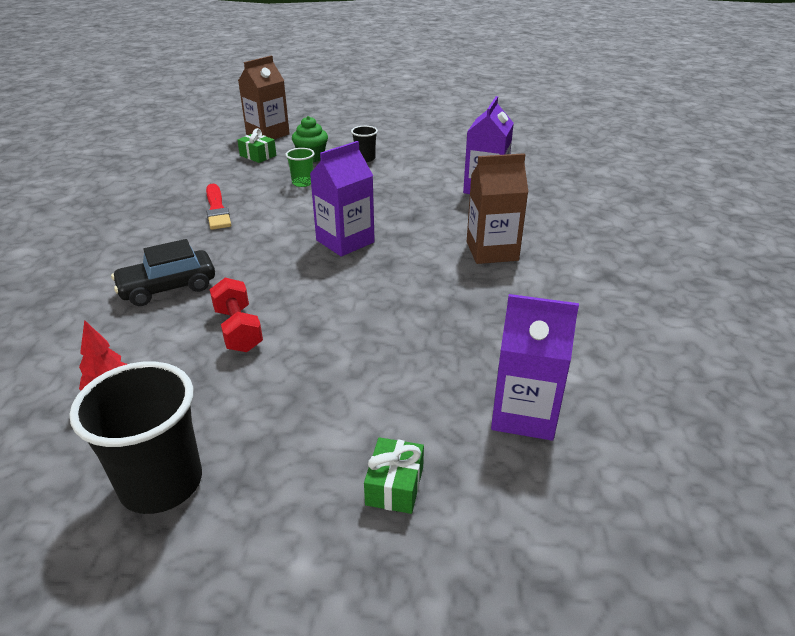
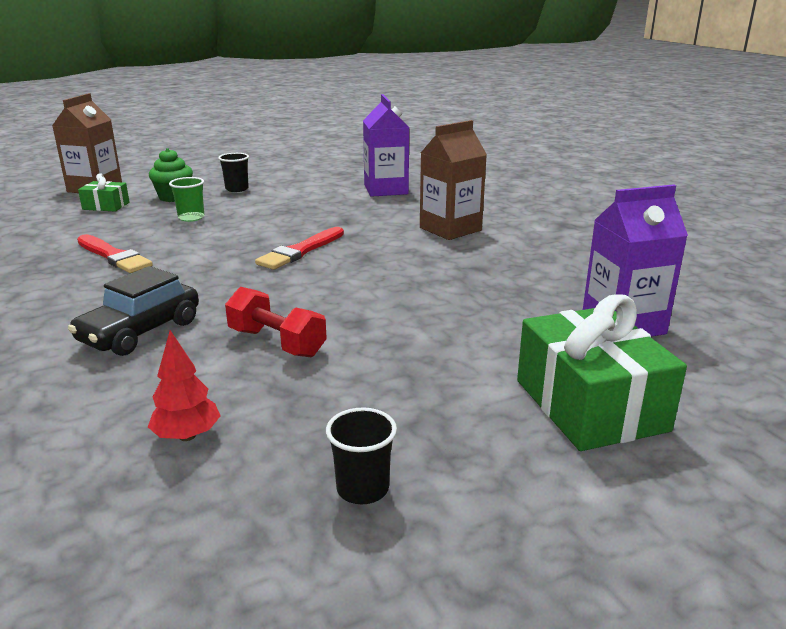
camera: 30 degrees left, 10 degrees down
black cup [69,361,202,514] -> black cup [326,407,397,504], size x0.50
purple carton [310,141,375,257] -> red brush [255,227,344,270]
green gift [364,437,424,514] -> green gift [517,294,687,451], size x1.97

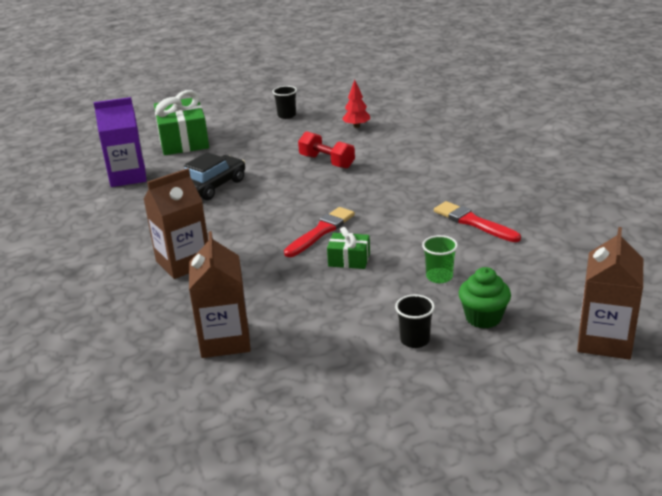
camera: 175 degrees left, 5 degrees up
black car [68,266,199,356] -> black car moved to [184,152,245,200]
green gift [78,173,130,212] -> green gift moved to [327,227,370,269]
purple carton [363,94,409,197] -> brown carton [189,231,251,358]

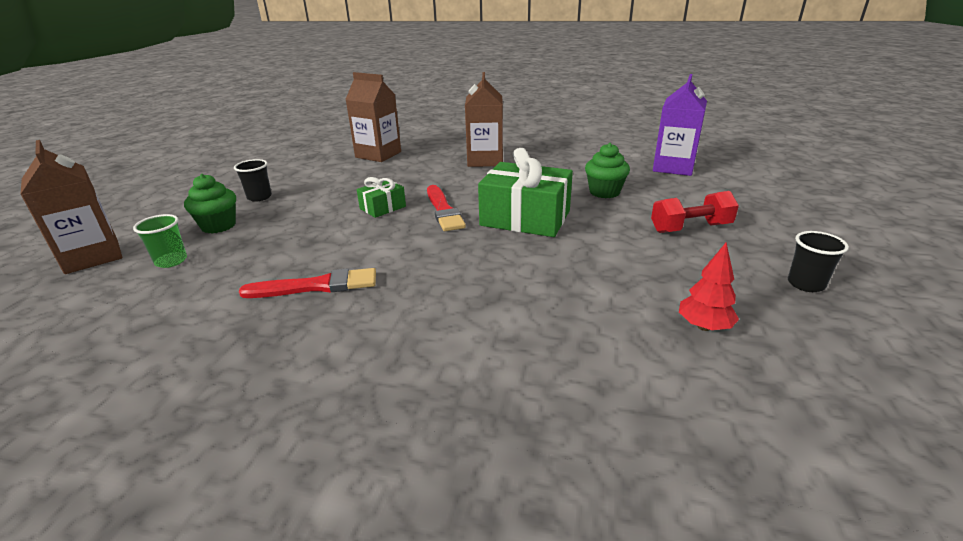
camera: 125 degrees right, 0 degrees up
green gift [154,90,209,155] -> green gift moved to [478,148,573,237]
black car [184,152,245,200] -> green cupcake [585,143,630,198]
red dumbbell [298,131,355,169] -> red dumbbell moved to [651,191,739,233]
green cup [422,235,458,283] -> green cup moved to [133,214,187,268]

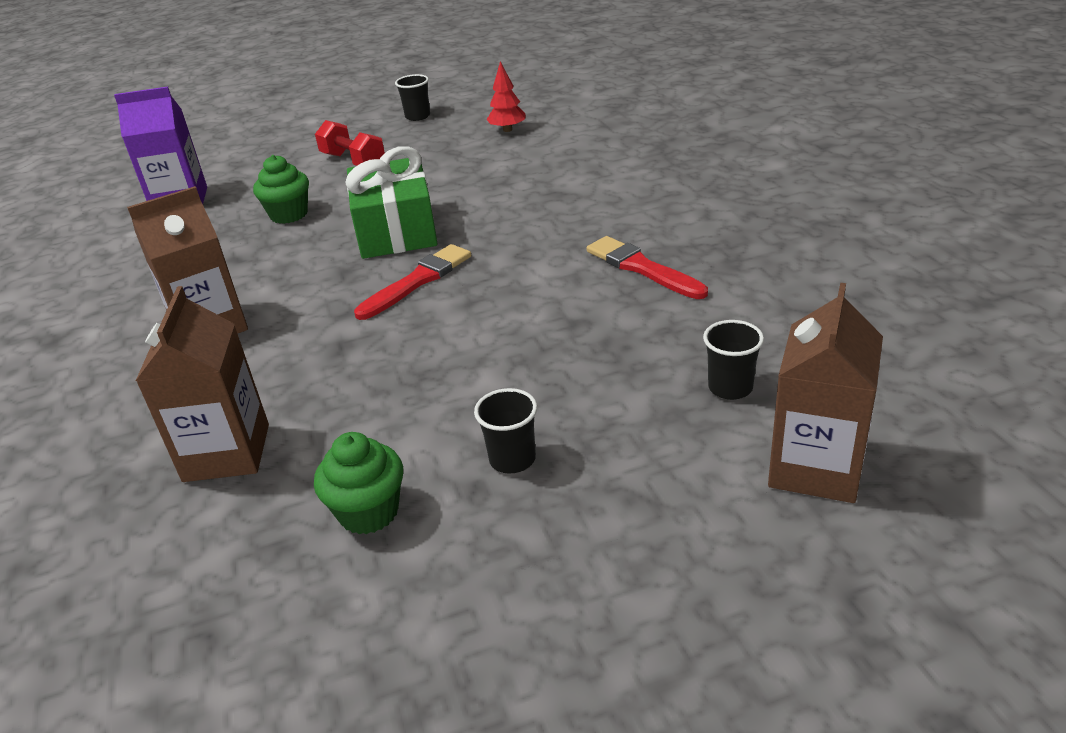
camera: 120 degrees left, 5 degrees up
green cup [133,214,187,268] -> black cup [703,320,764,400]
green cupcake [184,174,236,233] -> green cupcake moved to [314,432,403,534]
green gift [357,177,406,218] -> none

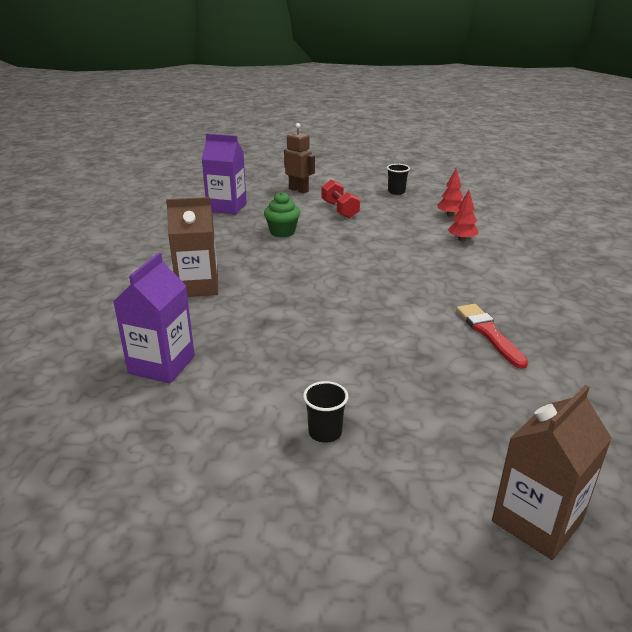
camera: 20 degrees right, 5 degrees down
brown carton [136,286,269,482] -> purple carton [113,253,195,383]
green cupcake [314,432,403,534] -> none
green gift [345,146,438,259] -> none
red brush [354,244,471,320] -> none
black cup [703,320,764,400] -> none
none -> brown robot [284,123,315,193]
none -> red tree [448,190,478,241]

